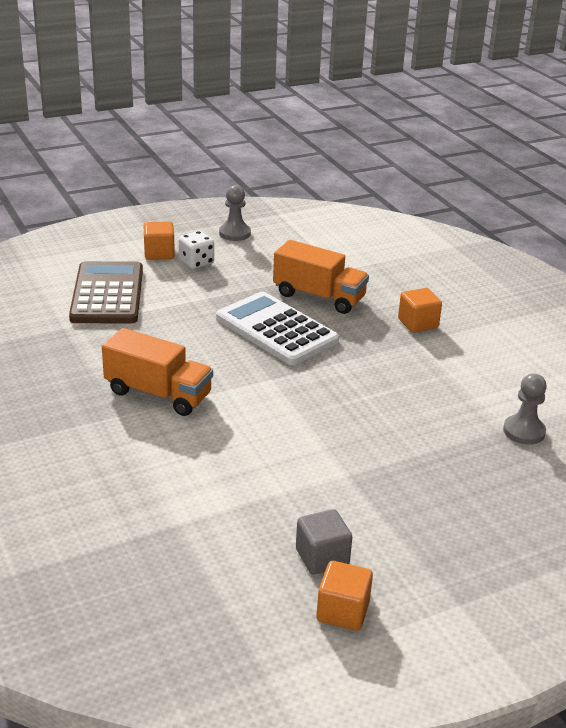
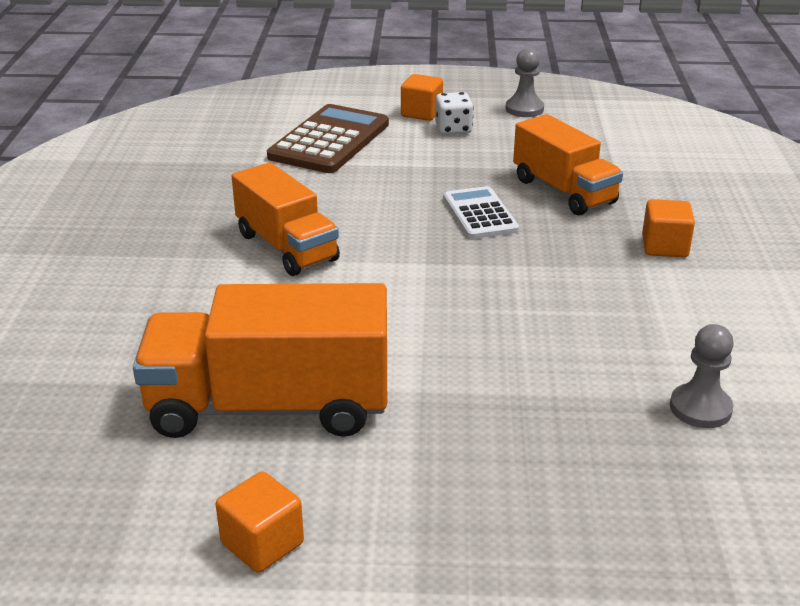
camera: 30 degrees right, 0 degrees up
white calculator [216,292,339,365] -> white calculator [443,186,519,239], size x0.62
grey cube [296,509,352,575] -> none
none -> orange truck [133,283,387,438]

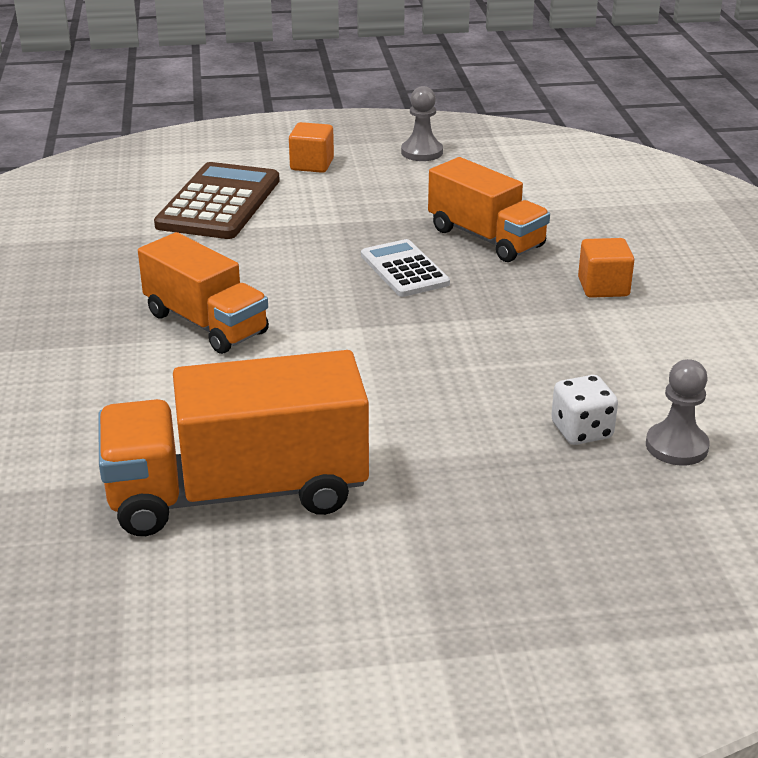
camera: 10 degrees left, 0 degrees up
orange cube [216,471,304,573] -> none
white dice [435,92,474,135] -> white dice moved to [551,375,618,445]

